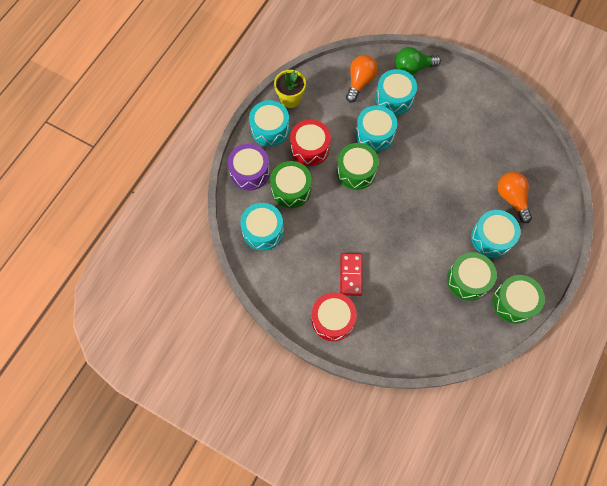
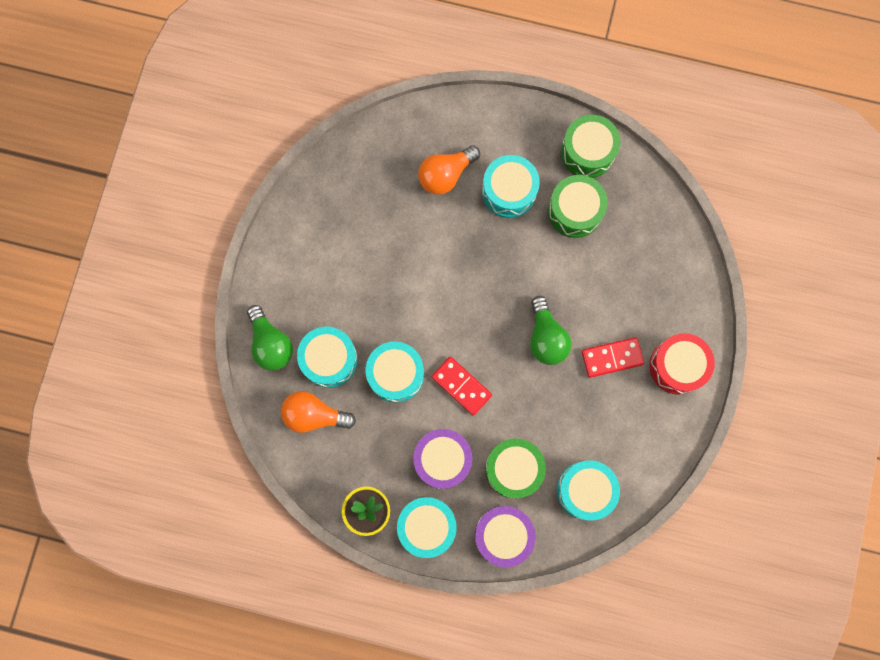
camera: 105 degrees left, 10 degrees up
red drum [290,120,331,166] -> purple drum [413,429,472,489]
green drum [337,143,379,190] -> red domino [431,357,492,416]
none -> green light bulb [530,296,572,365]

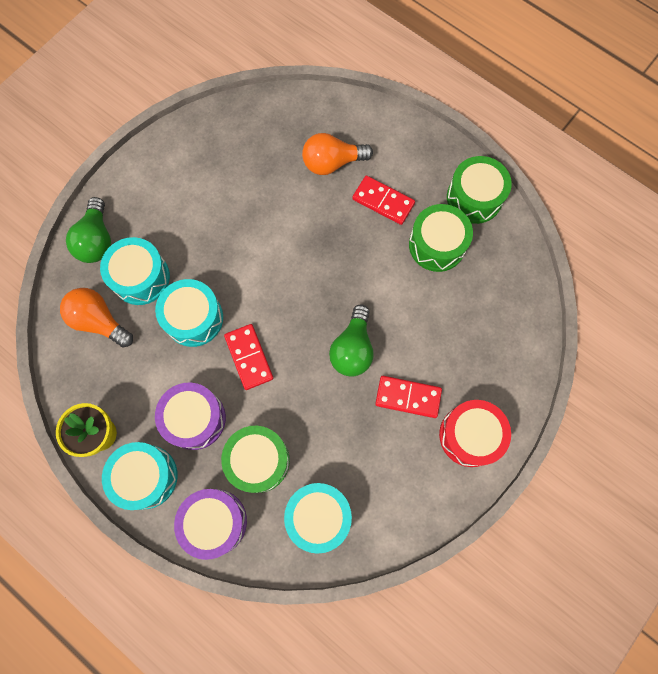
camera: 25 degrees right, 5 degrees down
turquoise drum [482,155,540,218] -> red domino [352,175,415,225]

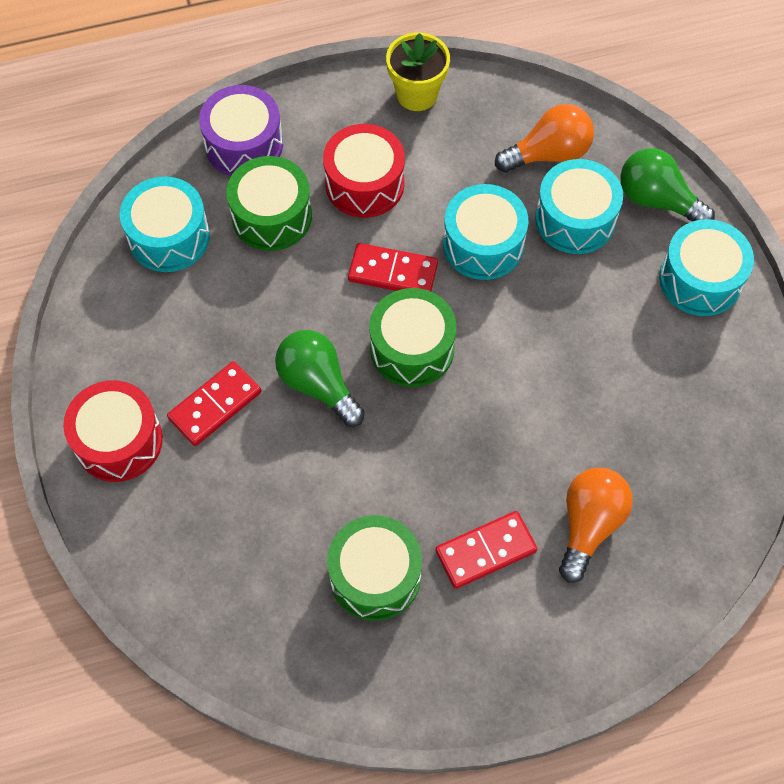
camera: 125 degrees right, 10 degrees down
turquoise drum [102,442,178,510] -> turquoise drum moved to [659,219,754,316]
purple drum [155,383,226,450] -> red drum [323,124,405,218]
green drum [447,156,512,224] -> green drum moved to [369,288,457,387]

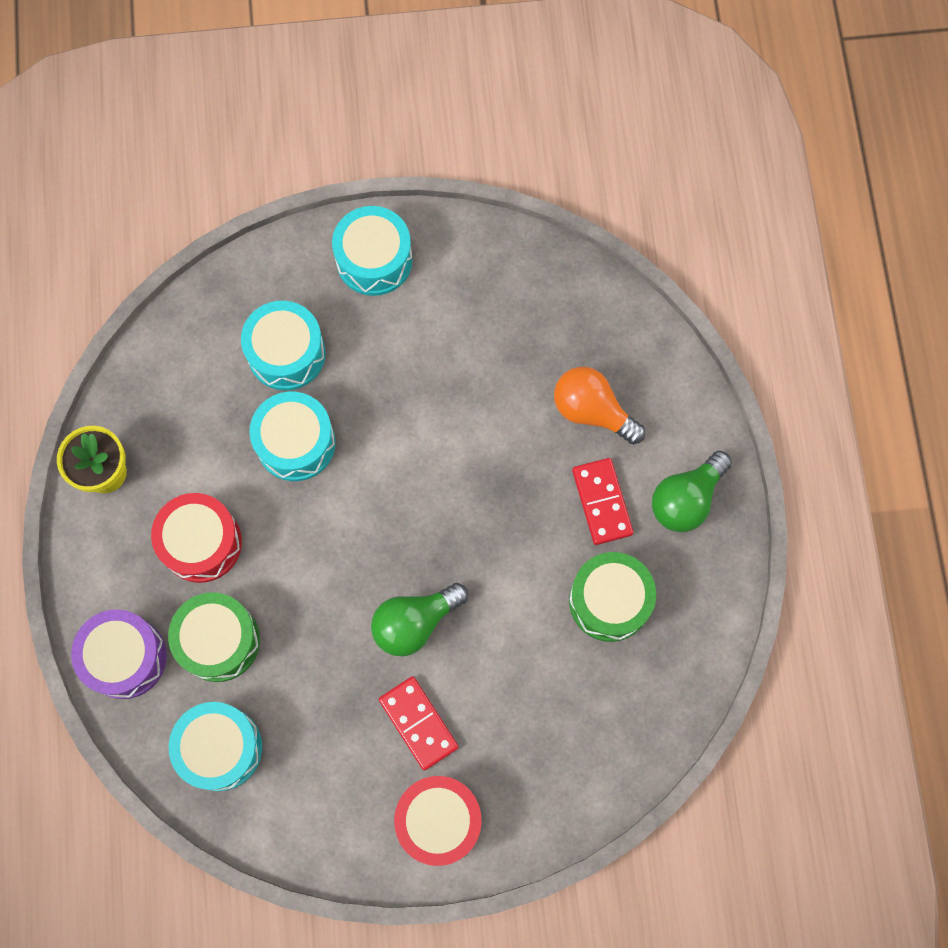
camera: 80 degrees left, 10 degrees up
red domino [348,243,438,292] -> none
green drum [369,288,457,387] -> none
orange light bulb [495,104,594,173] -> none
green light bulb [620,148,715,221] -> green light bulb moved to [652,451,732,532]

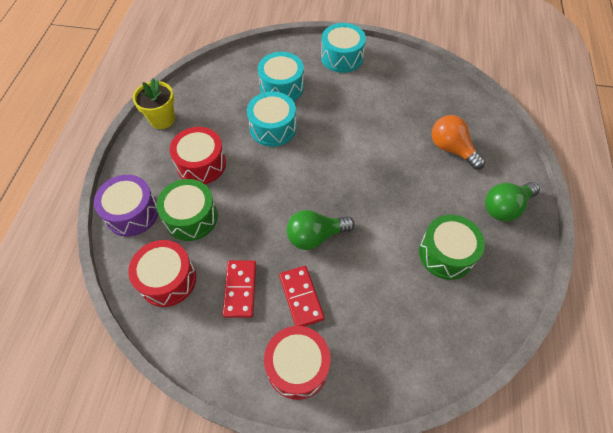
camera: 15 degrees right, 15 degrees down
turquoise drum [169,702,262,791] -> red drum [128,240,196,307]
red domino [572,458,633,545] -> red domino moved to [223,260,256,318]

